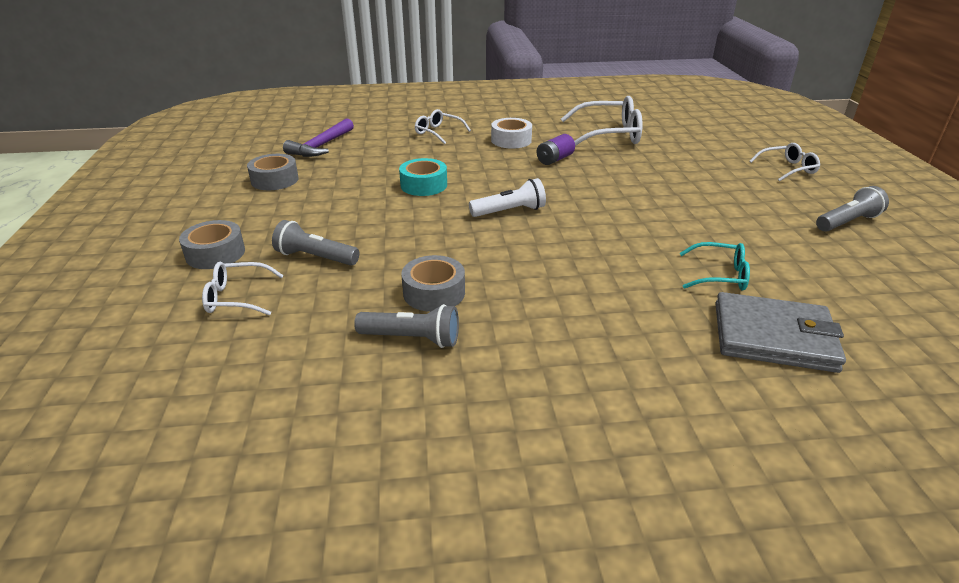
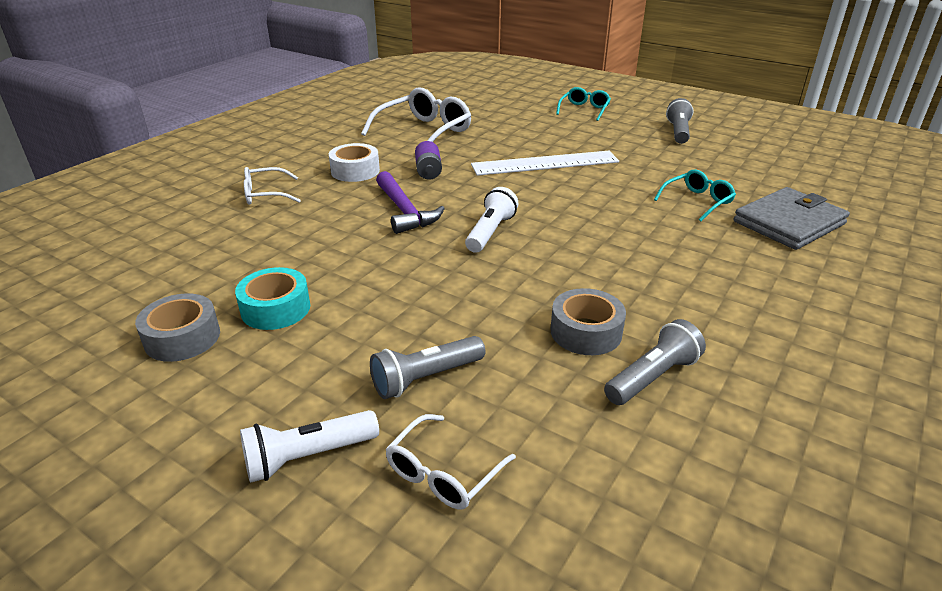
camera: 50 degrees left, 0 degrees up
grey tape [179,220,245,269] -> white flashlight [240,410,379,483]
purple hammer [283,118,354,157] -> purple hammer moved to [376,171,445,234]
turquoise tape [399,158,447,196] -> turquoise tape moved to [235,267,310,330]
white glasses [749,143,820,182] -> turquoise glasses [556,87,611,121]
none -> white ruler [471,151,619,176]

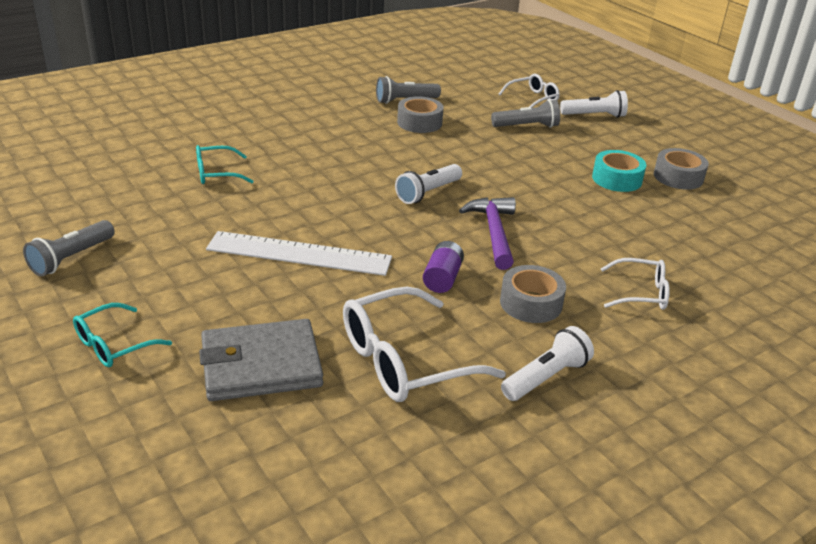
camera: 160 degrees left, 0 degrees up
white tape [329,143,380,182] -> grey tape [500,265,566,323]
grey wallet [734,187,850,250] -> grey wallet moved to [199,319,323,401]
none -> white flashlight [501,326,594,401]

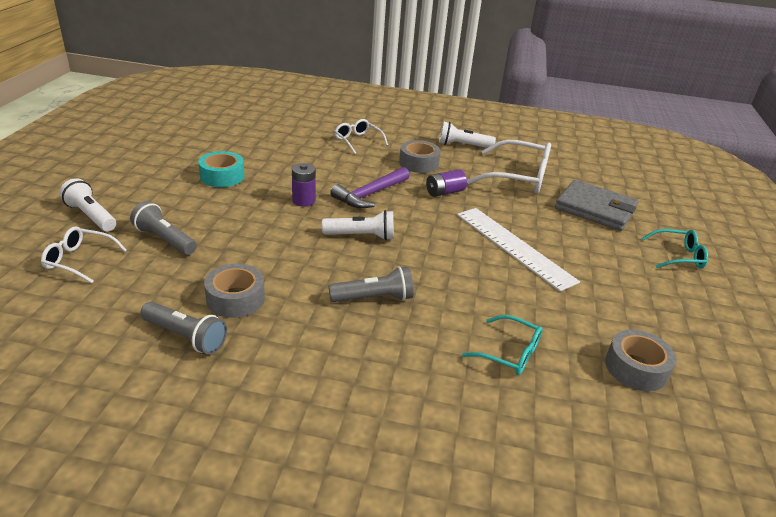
camera: 135 degrees left, 0 degrees up
grey flashlight [23,220,115,276] -> grey flashlight moved to [329,266,414,302]
grey tape [654,148,709,190] -> grey tape moved to [605,329,676,391]
none -> purple battery [292,163,316,207]

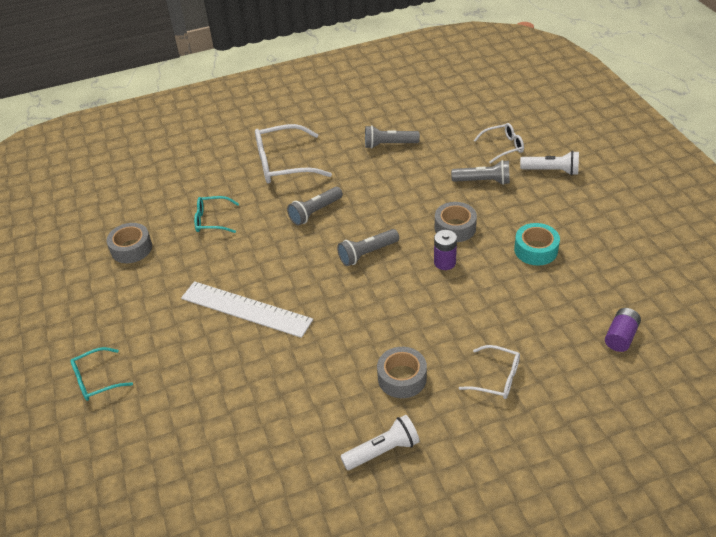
camera: 155 degrees right, 10 degrees up
grey tape [204,264,265,318] -> grey tape moved to [435,202,477,242]
white flashlight [322,210,394,240] -> grey flashlight [337,229,399,266]
purple hammer [330,167,410,208] -> none
purple battery [426,169,467,197] -> purple battery moved to [605,308,641,352]
white glasses [467,140,551,194] -> white glasses moved to [255,124,332,183]
grey wallet [555,180,638,231] -> none

